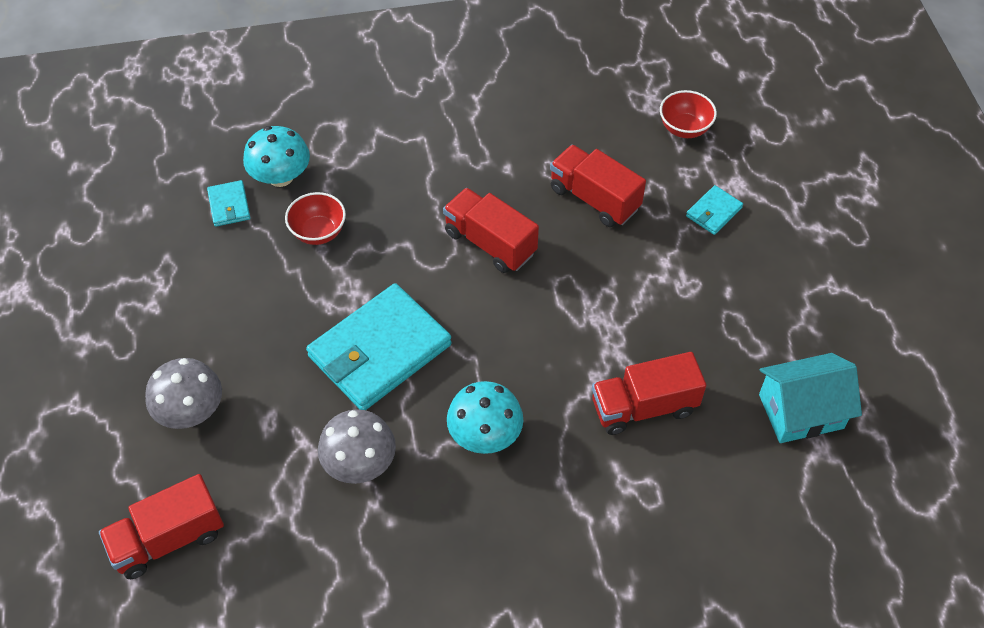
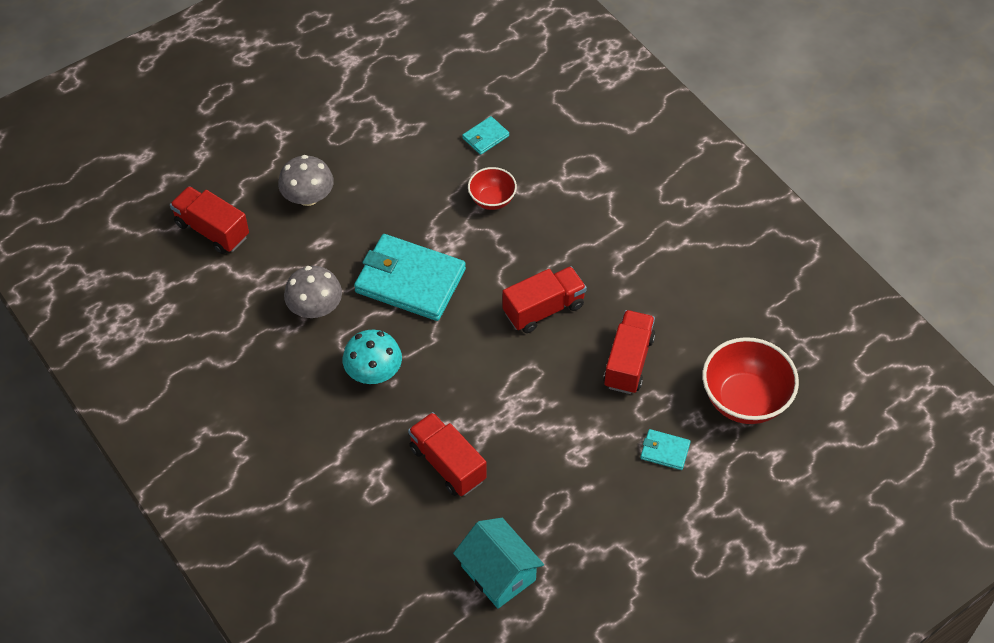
camera: 65 degrees right, 0 degrees up
turquoise mushroom [243,126,310,187] -> none
red truck [443,188,539,273] -> red truck turned 45 degrees clockwise [502,266,587,333]
red bowl [660,90,717,138] -> red bowl [702,337,799,424], size x1.79

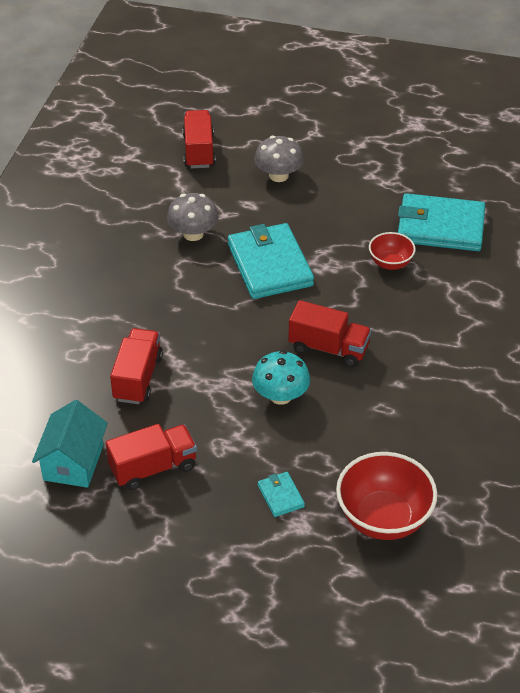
camera: 50 degrees right, 10 degrees down
turquoise mushroom [342,330,402,384] -> turquoise mushroom moved to [252,350,310,405]
turquoise wallet [462,116,509,155] -> turquoise wallet [398,193,485,251], size x2.27
red truck [603,310,655,394] -> red truck moved to [106,424,197,490]

